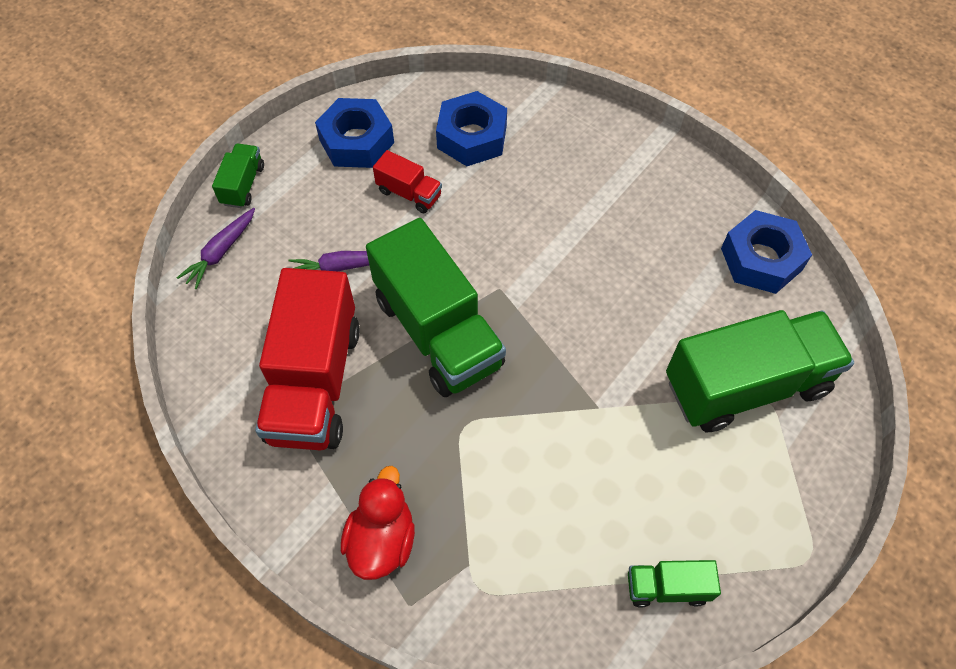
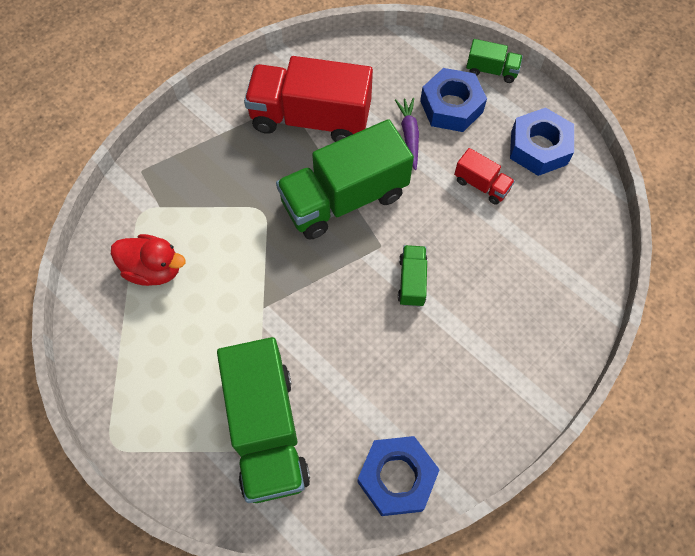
camera: 95 degrees right, 5 degrees up
purple carrot [177,208,255,289] -> none
red duck [341,466,415,580] -> red duck moved to [111,234,186,286]
red truck [373,150,442,213] -> red truck turned 90 degrees counterclockwise [454,148,515,205]
blue nut [436,91,507,166] -> blue nut moved to [420,68,487,132]
green truck [628,560,721,607] -> green truck moved to [398,245,427,307]

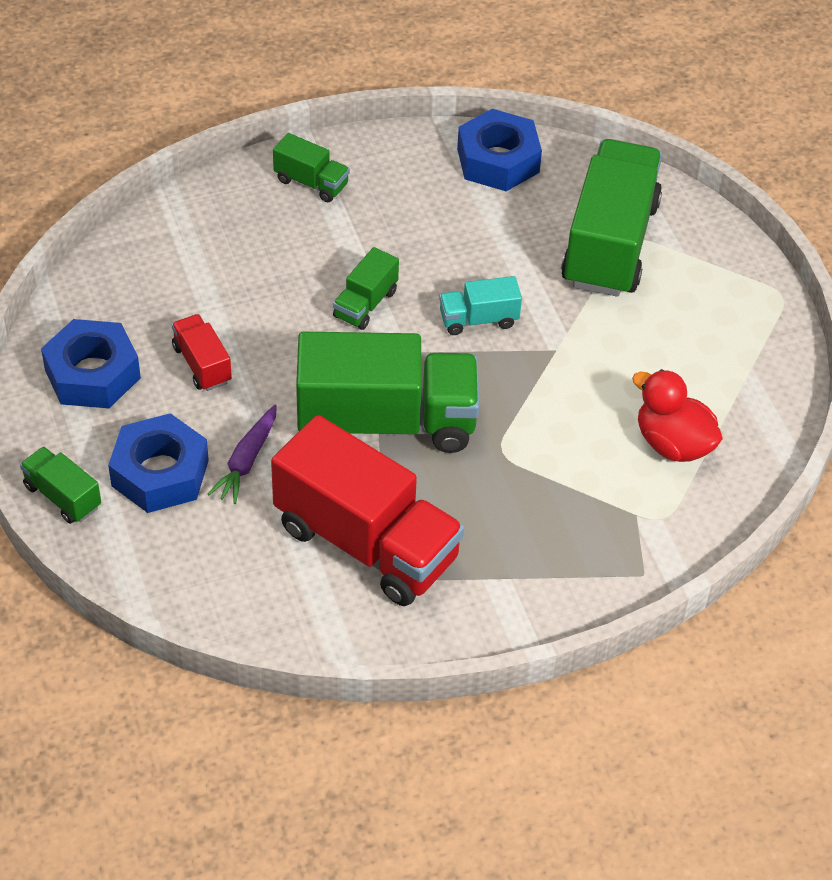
camera: 155 degrees left, 15 degrees down
none -> green truck [273,133,350,202]
none -> turquoise truck [439,276,522,335]

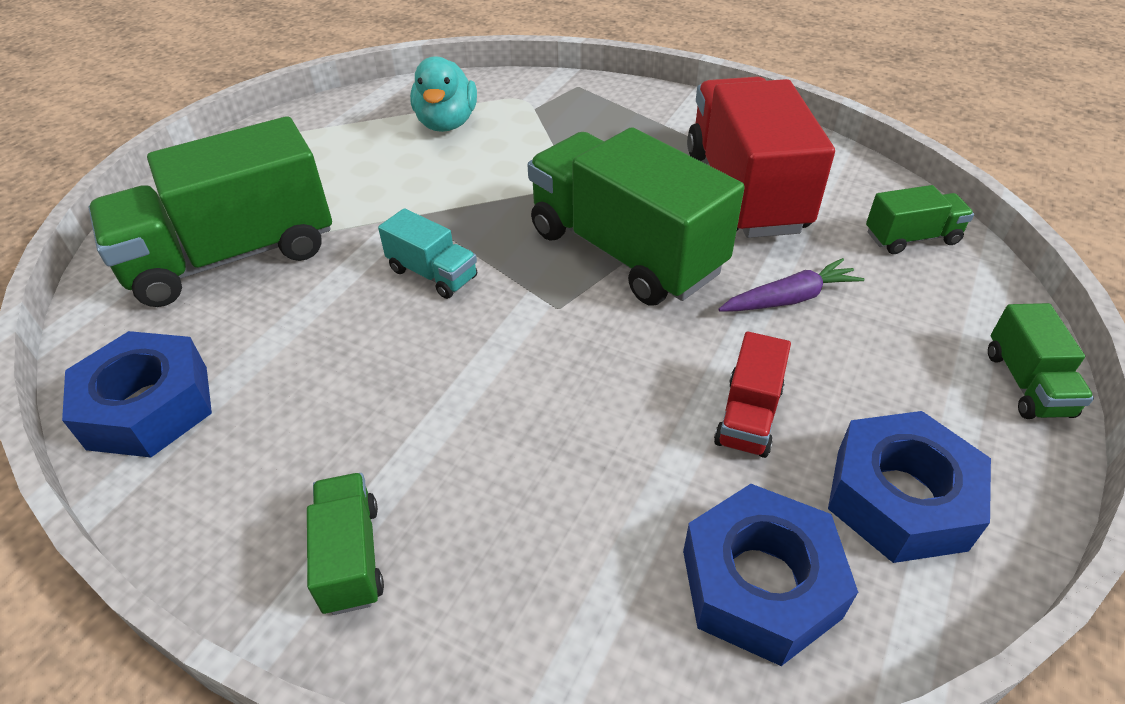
camera: 130 degrees left, 5 degrees down
blue nut [108,413,209,513] -> blue nut moved to [683,484,858,666]
green truck [333,247,399,330] -> green truck moved to [866,185,974,254]
red duck [632,369,723,462] -> turquoise duck [410,56,477,132]

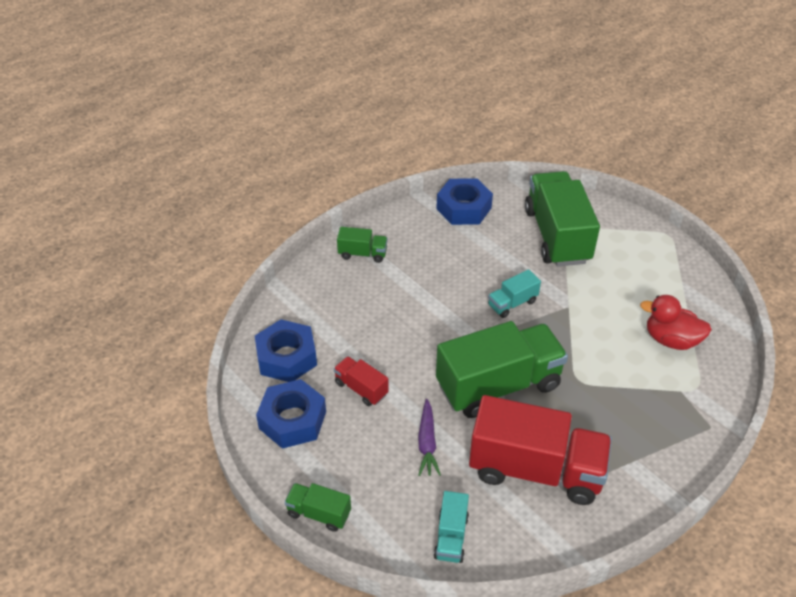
camera: 110 degrees right, 0 degrees up
turquoise duck [410,56,477,132] -> red duck [640,295,712,350]
green truck [866,185,974,254] -> turquoise truck [434,491,469,563]

